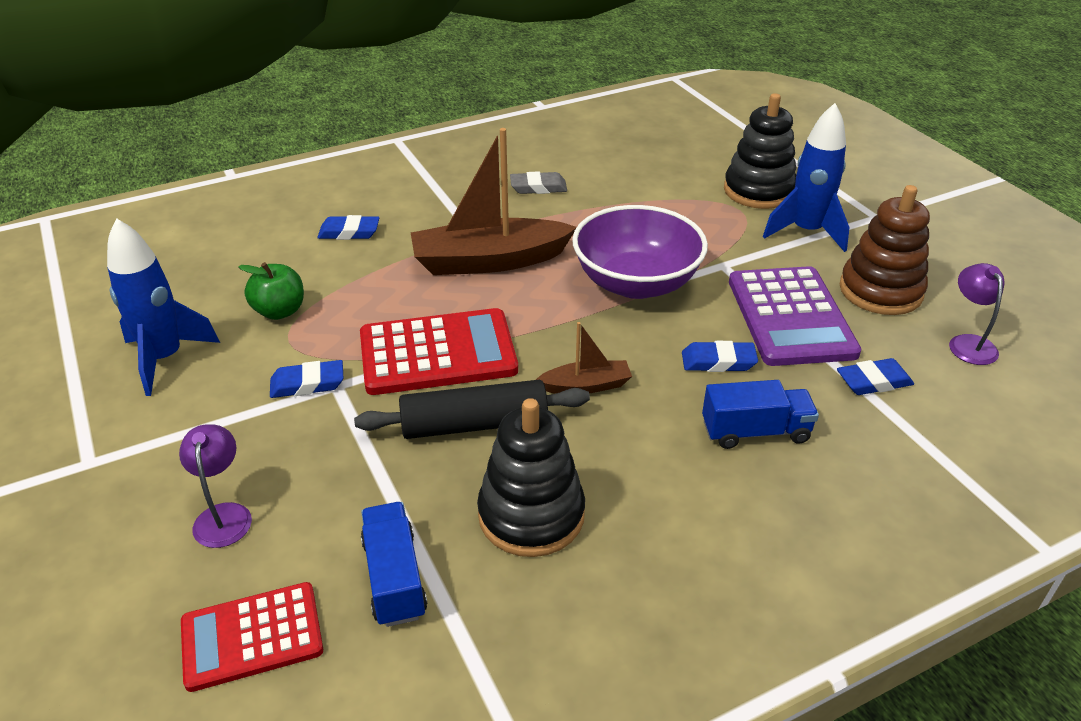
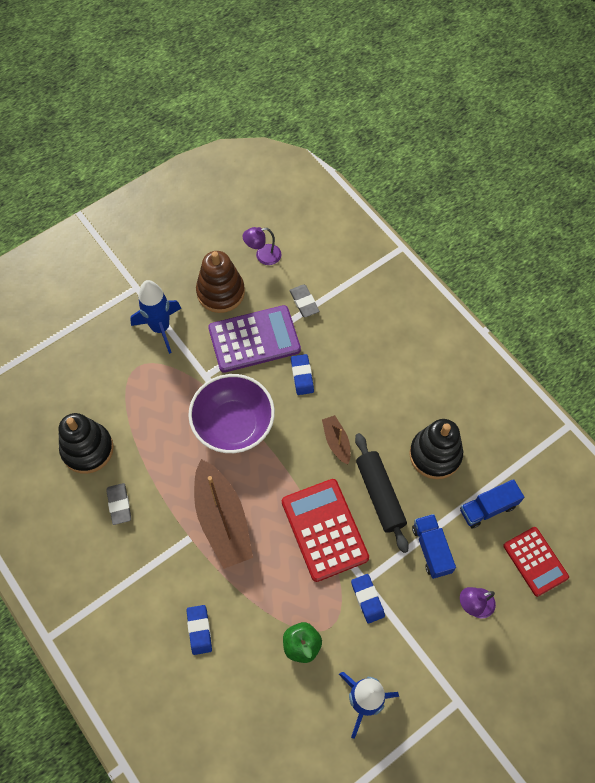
camera: 100 degrees left, 25 degrees up
blue truck [702,380,819,449] -> blue truck moved to [412,514,456,579]
black stacking toy [724,93,796,209] -> black stacking toy moved to [58,413,114,474]
blue eraser [837,358,914,395] -> grey eraser [289,285,320,317]

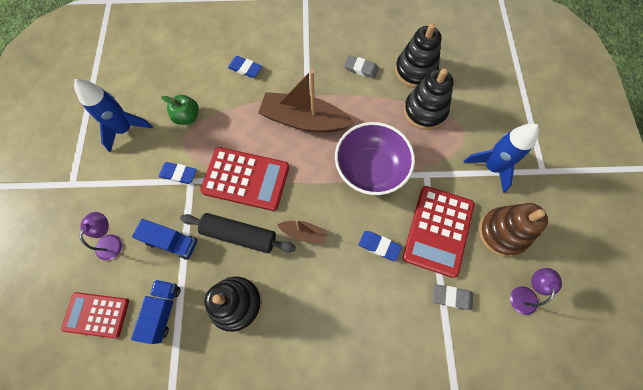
camera: 125 degrees right, 5 degrees up
purple calculator [208,305,301,373] -> red calculator [403,186,474,278]
none -> black stacking toy [404,68,454,130]

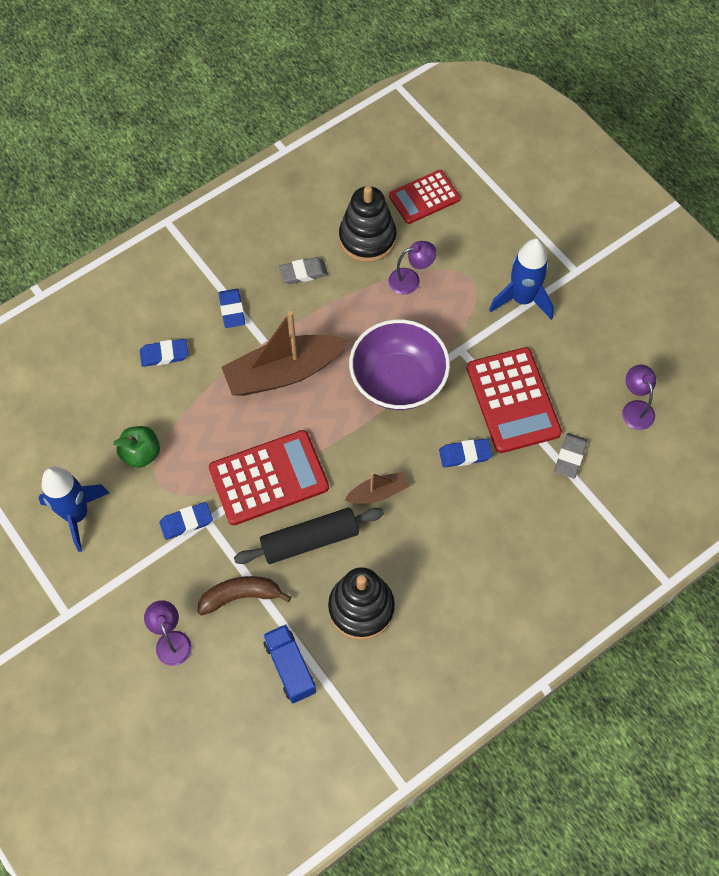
camera: 35 degrees left, 5 degrees down
red calculator [61,292,129,338] -> red calculator moved to [389,170,460,224]
blue truck [132,219,197,260] -> brown banana [197,576,291,616]
black stacking toy [404,68,454,130] -> purple lamp [388,241,437,295]
grey eraser [433,284,473,310] -> grey eraser turned 45 degrees counterclockwise [554,433,587,479]
brown stacking toy [479,203,548,257] -> none
none -> blue eraser [219,289,245,328]

